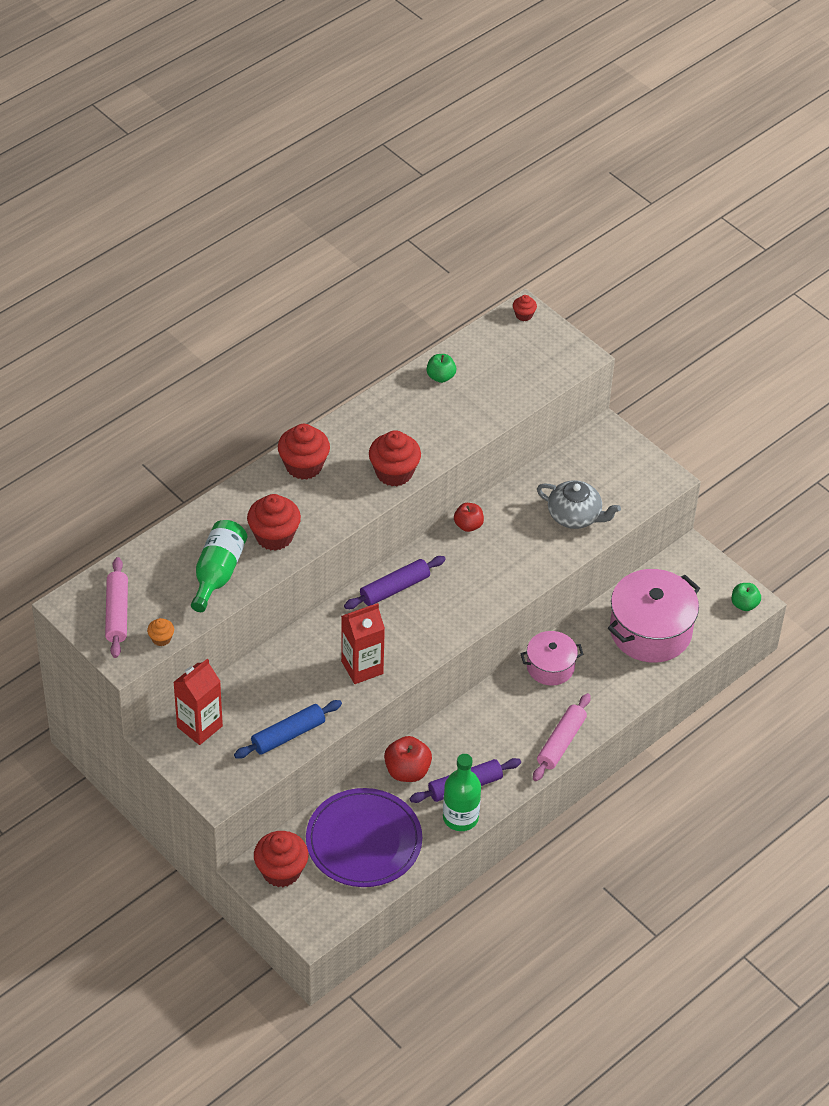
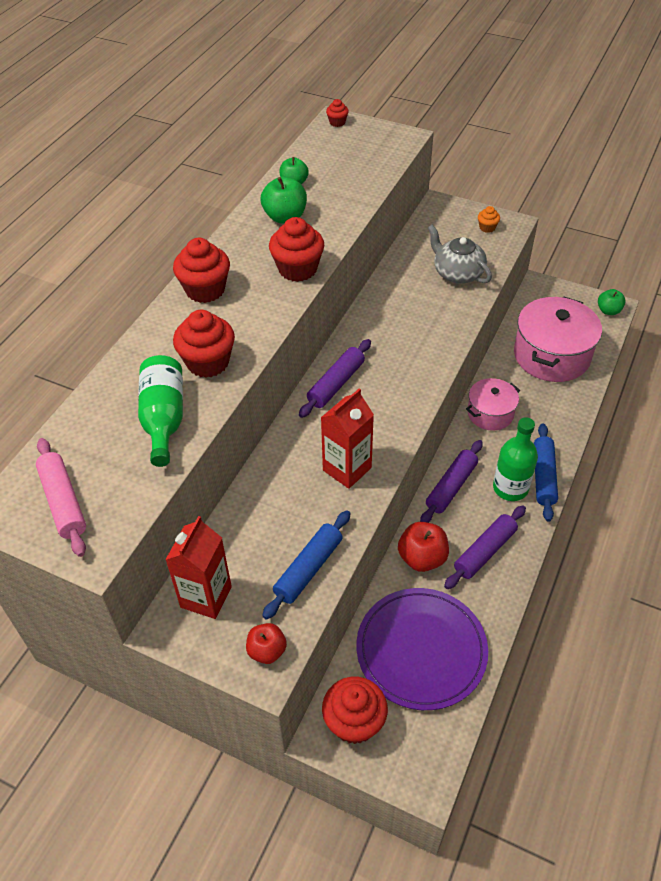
camera: 20 degrees left, 0 degrees up
orange cupcake [147,618,174,646] -> orange cupcake moved to [478,206,500,233]
green bottle [443,754,481,831] -> green bottle moved to [493,417,538,501]
red apple [454,503,484,532] -> red apple moved to [246,623,287,664]
pink rolling pin [533,693,591,781] -> blue rolling pin [534,423,558,522]
grey teapot [537,480,621,529] -> grey teapot turned 135 degrees counterclockwise [428,225,492,284]
none -> green apple [261,177,307,224]
none -> purple rolling pin [420,440,483,523]

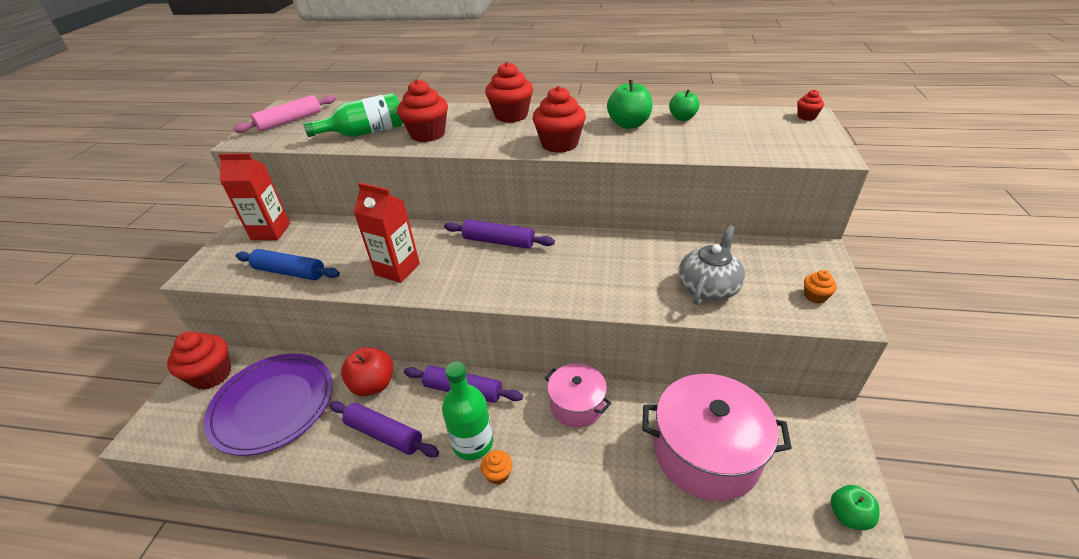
camera: 75 degrees right, 10 degrees down
red apple [246,623,287,664] -> none
blue rolling pin [534,423,558,522] -> orange cupcake [480,450,512,485]

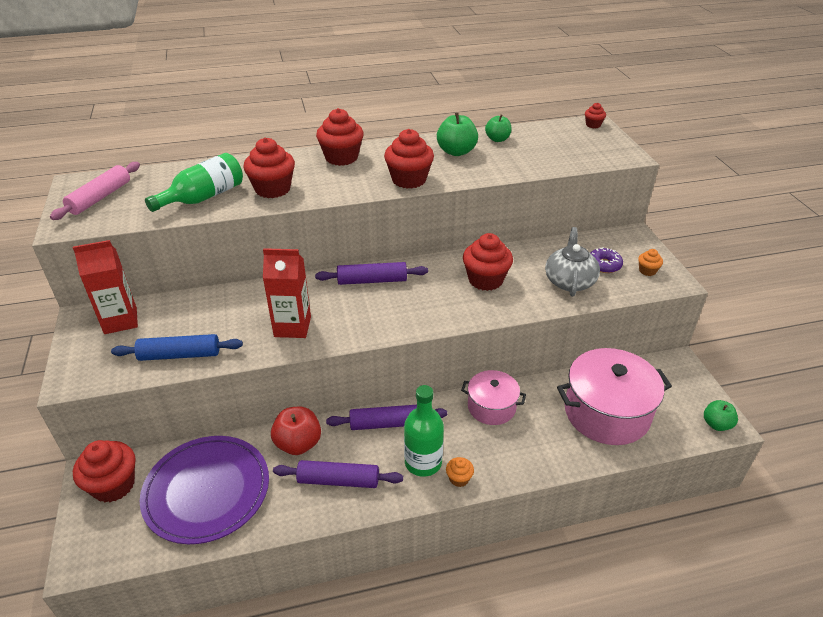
camera: 25 degrees left, 0 degrees up
none -> red cupcake [463,233,513,291]
none -> purple donut [591,247,623,273]

